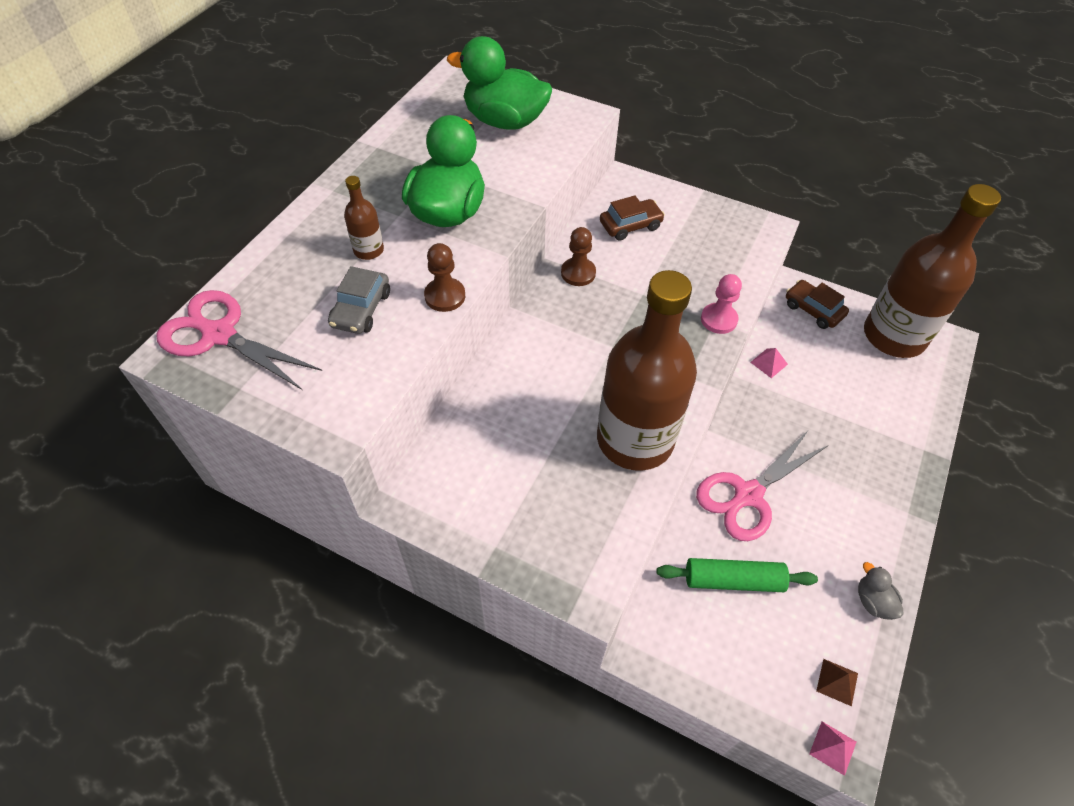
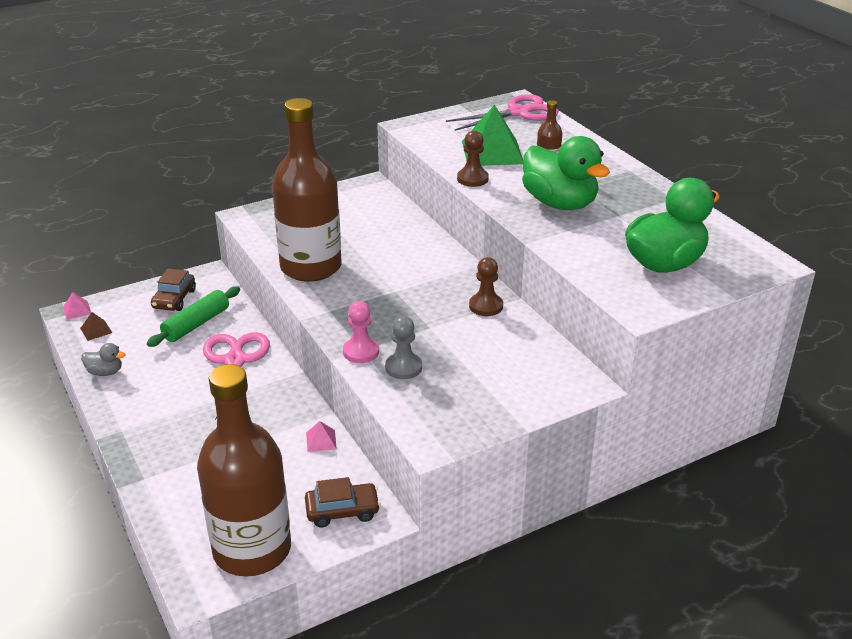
camera: 125 degrees right, 20 degrees down
grey car [328,266,390,334] -> green pyramid [462,105,523,166]
brown car [600,196,665,241] -> brown car moved to [151,268,196,311]
none -> grey pawn [385,316,422,379]

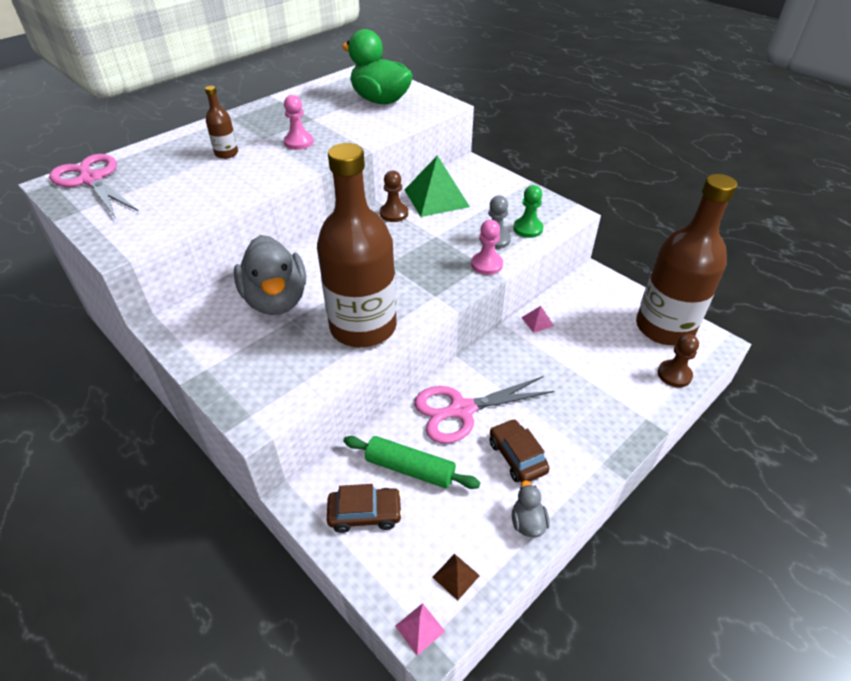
camera: 105 degrees left, 10 degrees up
brown car [305,477,380,527] -> brown car moved to [490,419,550,483]
brown pawn [457,131,489,187] -> brown pawn moved to [658,334,699,387]
green pyramid [462,105,523,166] -> green pyramid moved to [405,155,470,217]
green duck [522,136,610,210] -> pink pawn [284,95,314,150]
none -> grey duck [234,235,306,315]
none -> green pawn [513,185,543,238]

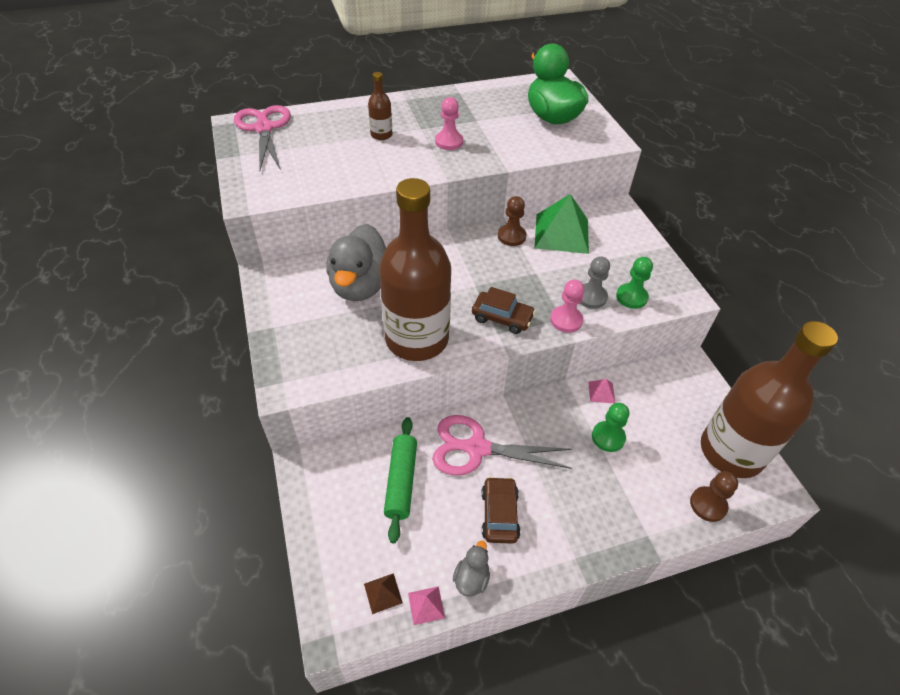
camera: 25 degrees right, 5 degrees up
brown car [327,484,403,533] -> brown car moved to [472,287,536,334]
green rolling pin [343,436,480,489] -> green rolling pin turned 45 degrees clockwise [384,417,417,543]
pink pyramid [395,603,445,656] -> pink pyramid moved to [408,586,445,625]
none -> green pawn [592,403,629,452]

